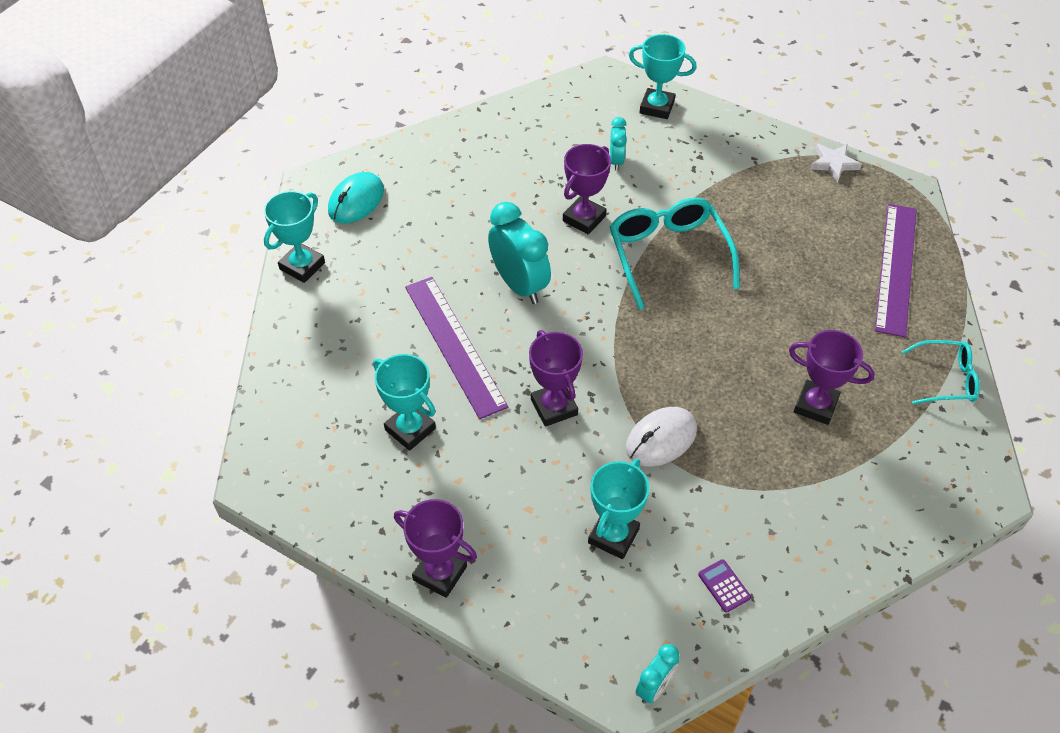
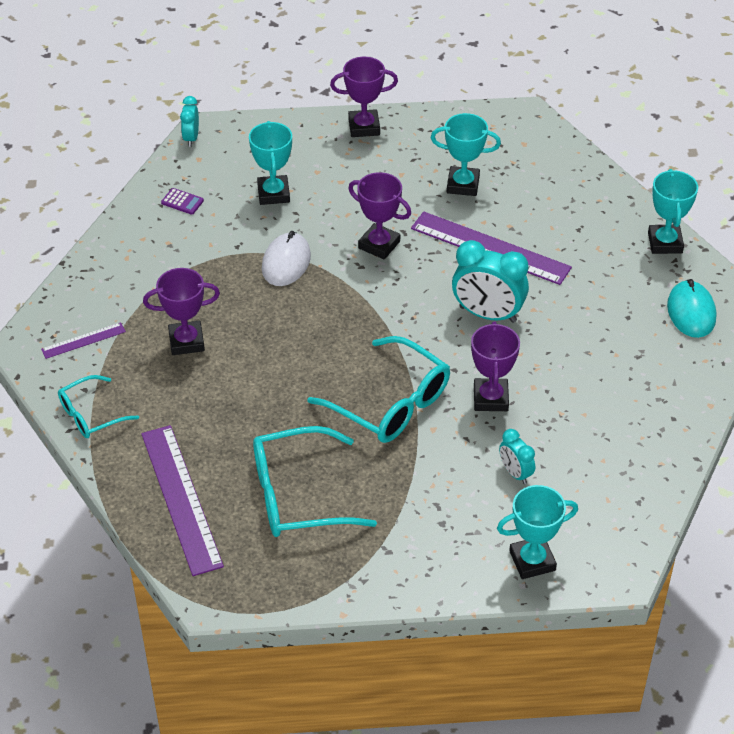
camera: 145 degrees right, 5 degrees down
white star [810,144,862,182] -> none
none -> purple ruler [41,322,126,359]
none -> turquoise glasses [253,426,377,537]

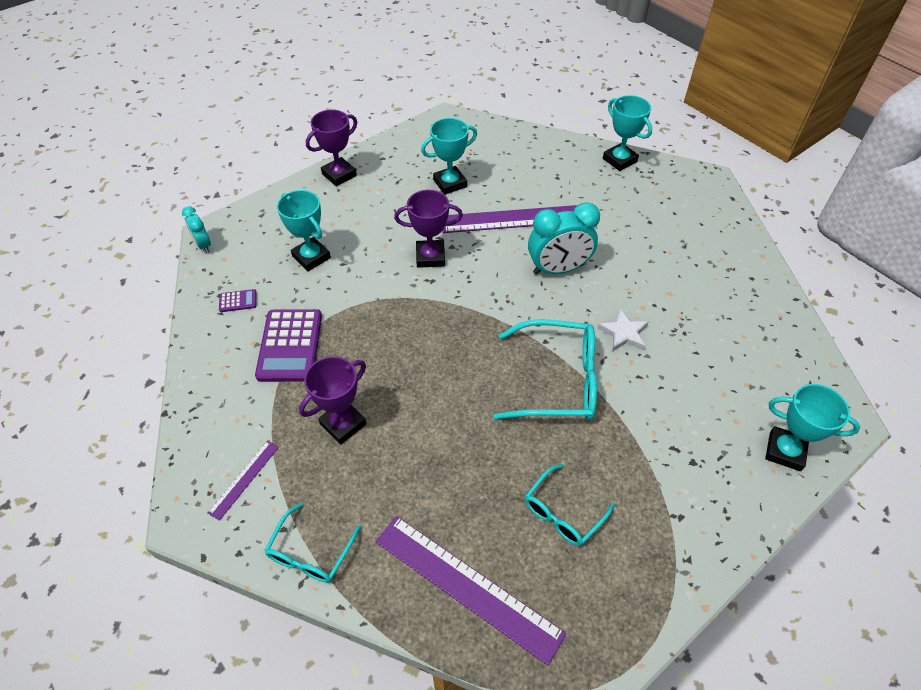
camera: 35 degrees left, 5 degrees up
turquoise glasses [253,426,377,537] -> turquoise glasses [525,464,615,546], size x0.58
white mouse [262,231,311,286] -> none
purple trophy [471,321,520,411] -> white star [598,309,649,352]
turquoise trophy [497,485,578,579] -> turquoise trophy turned 75 degrees clockwise [765,384,860,471]
turquoise clock [499,429,535,484] -> none
turquoise mouse [667,279,716,338] -> none
none -> purple calculator [255,309,322,382]

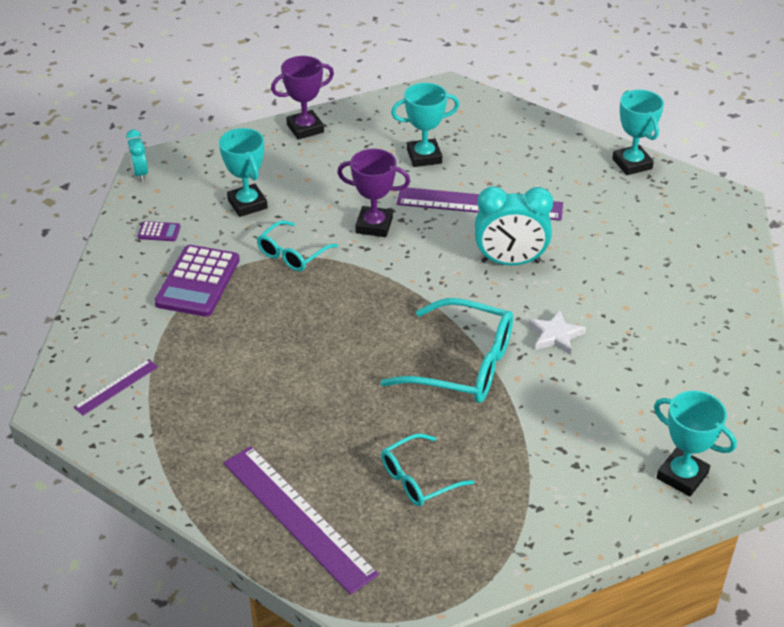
camera: 15 degrees right, 10 degrees down
turquoise glasses [264,503,361,583] -> turquoise glasses moved to [257,220,338,271]
purple trophy [299,356,367,445] -> none

